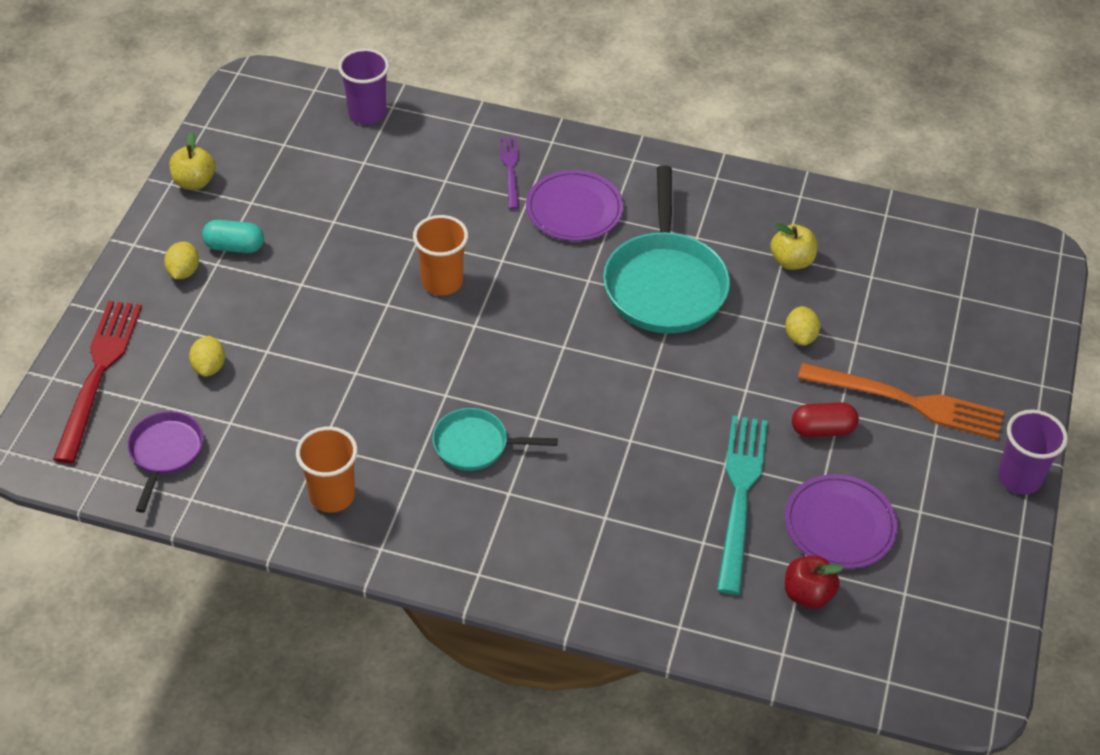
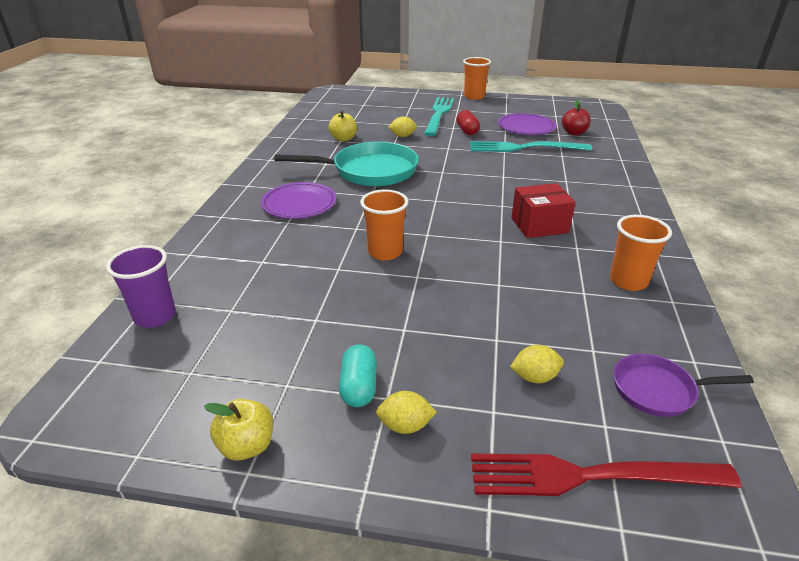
camera: 95 degrees left, 15 degrees down
turquoise pan [432,408,558,471] -> red box [511,183,576,238]
purple fork [500,137,519,210] -> none
orange fork [798,363,1004,440] -> turquoise fork [424,97,454,136]
purple cup [998,410,1068,494] -> orange cup [463,57,491,100]

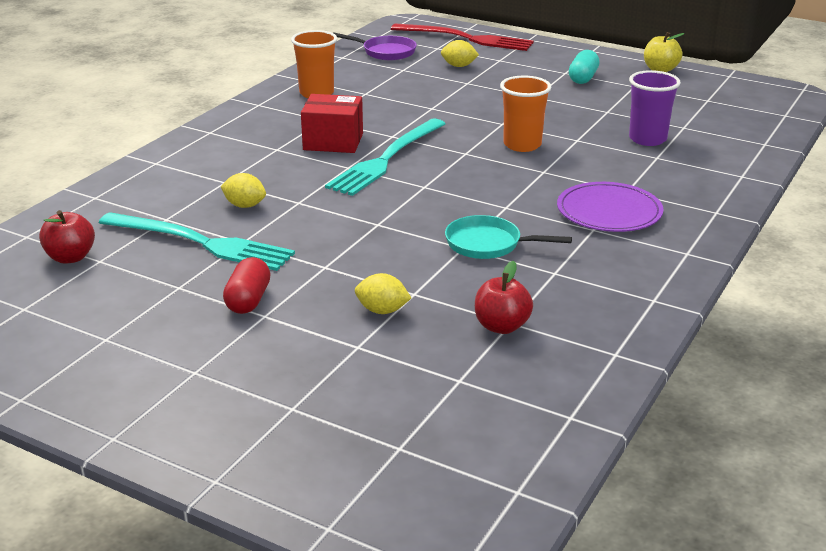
camera: 160 degrees left, 5 degrees down
purple cup [106,245,176,328] -> purple cup moved to [629,70,681,146]
turquoise pan [275,142,419,186] -> turquoise pan [445,215,572,259], size x0.55
yellow apple [329,111,357,141] -> red apple [475,261,533,334]
yellow lemon [376,391,437,434] -> yellow lemon moved to [221,173,266,208]
turquoise fork [424,97,454,136] -> turquoise fork moved to [325,119,446,196]
orange cup [463,57,491,100] -> none
purple plate [498,113,557,135] -> none

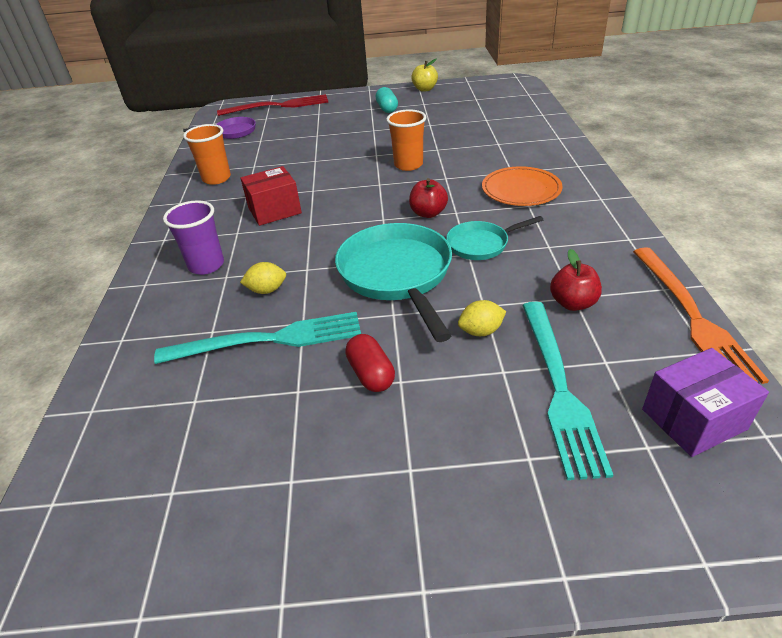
camera: 30 degrees left, 10 degrees up
red apple [39,210,95,264] -> red apple moved to [409,178,448,218]
turquoise fork [325,119,446,196] -> turquoise fork moved to [522,302,613,480]
yellow lemon [441,40,479,67] -> none
purple plate [557,182,663,232] -> orange plate [482,166,563,206]
purple cup [629,70,681,146] -> purple cup moved to [163,200,224,275]
none -> turquoise pan [335,223,452,342]
none -> orange fork [633,247,769,384]
none -> purple box [642,348,769,457]

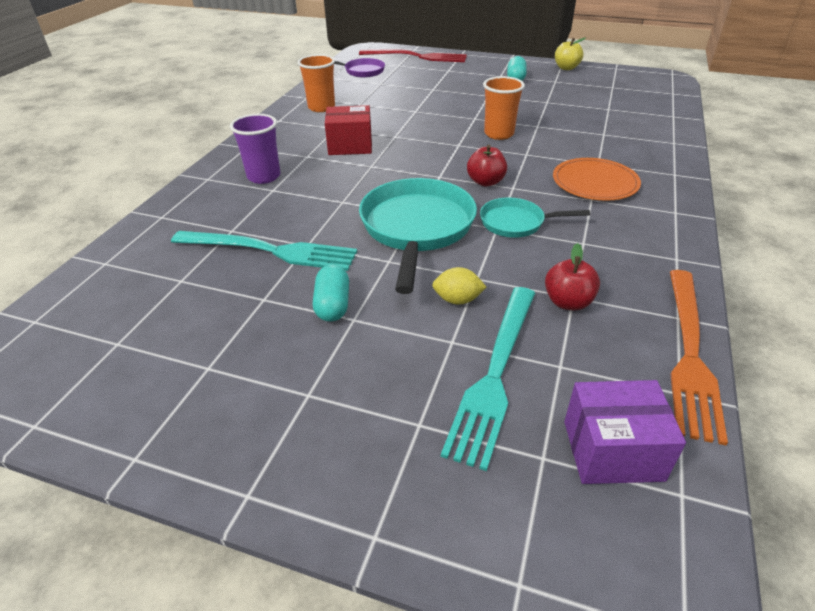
camera: 20 degrees right, 0 degrees up
yellow lemon [240,262,286,294] -> none
red capsule [345,334,395,392] -> turquoise capsule [313,264,349,322]

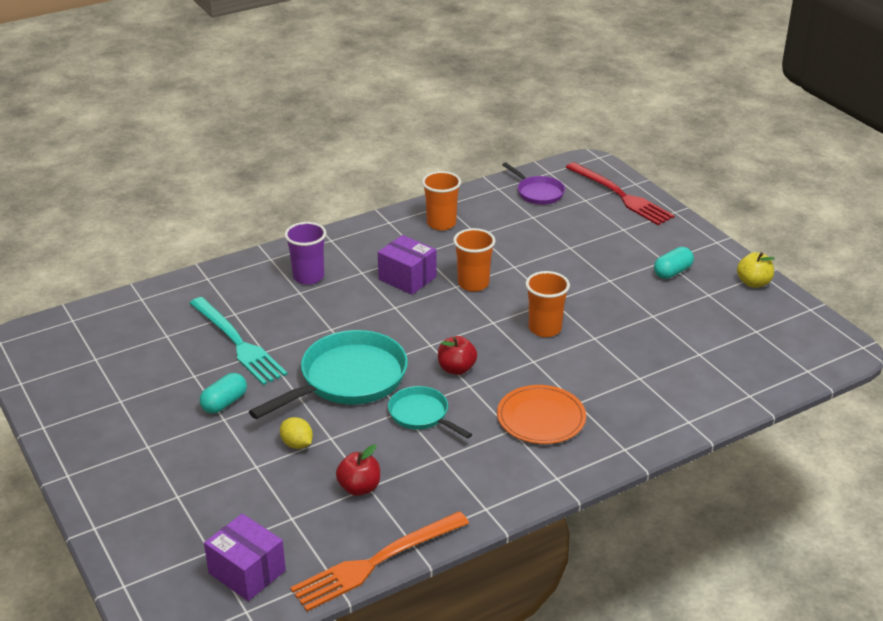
camera: 40 degrees right, 5 degrees down
red box [325,105,372,155] -> purple box [378,235,437,295]
turquoise fork [441,287,535,471] -> none
none -> orange cup [453,228,495,292]

